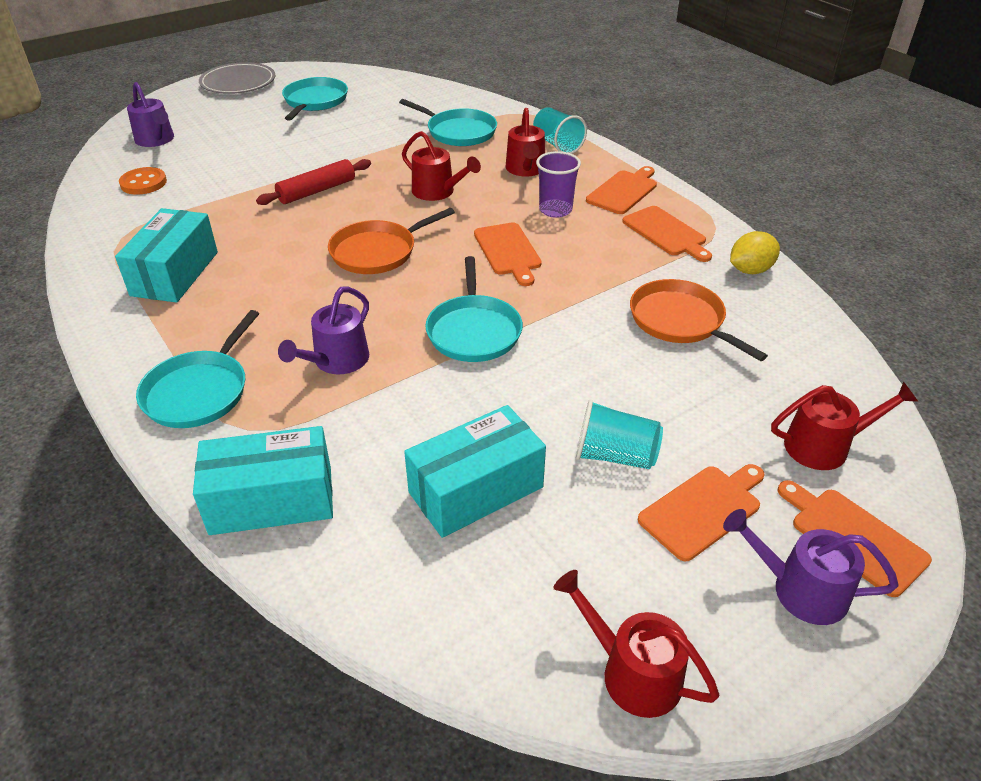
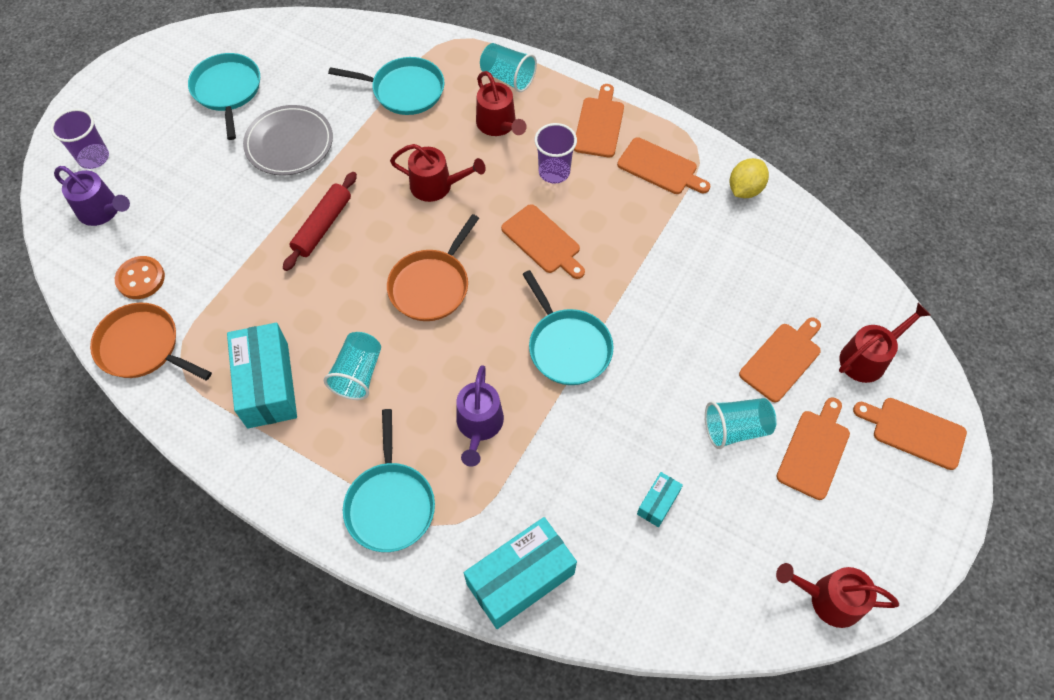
camera: 25 degrees left, 20 degrees up
grey plate [199,62,275,94] -> grey plate moved to [243,105,333,176]
turquoise box [404,405,546,538] -> turquoise box [637,472,683,527], size x0.48
orange pan [630,279,768,361] -> orange pan moved to [90,303,212,380]
purple watering can [723,509,898,625] -> none
none -> purple cup [51,109,109,169]
none -> turquoise cup [324,332,381,400]
none -> orange cutting board [739,317,821,402]

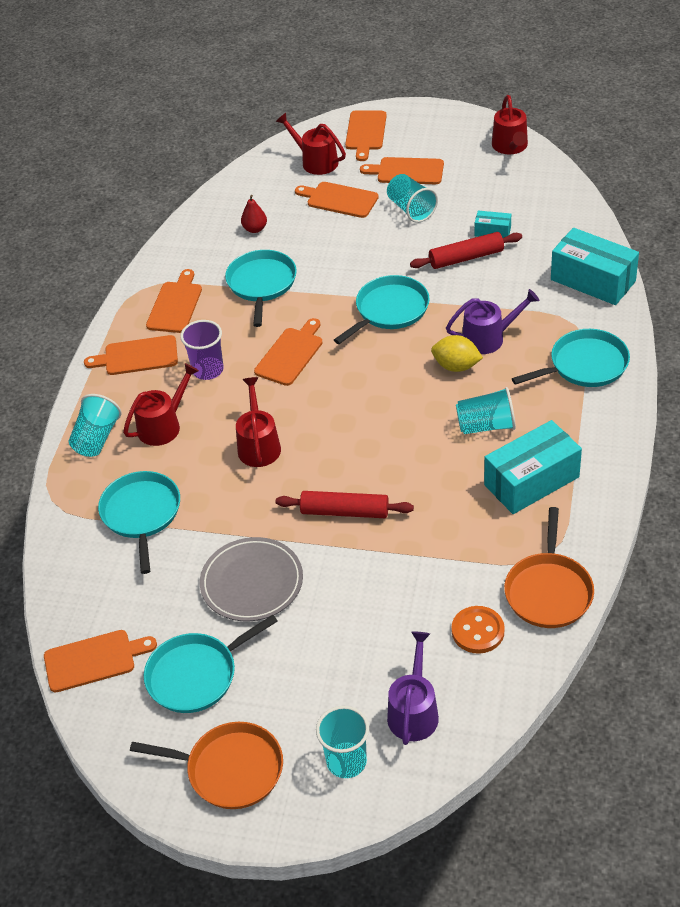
camera: 105 degrees left, 15 degrees down
purple cup [51,109,109,169] -> turquoise cup [316,706,369,778]
orange pan [387,214,479,321] -> orange pan moved to [130,722,283,809]
yellow lemon [730,158,769,198] -> yellow lemon moved to [431,335,483,372]
none -> orange cutting board [44,630,157,693]
none -> turquoise pan [225,250,297,327]
none -> red pear [241,195,267,233]
none -> red rolling pin [410,232,522,269]

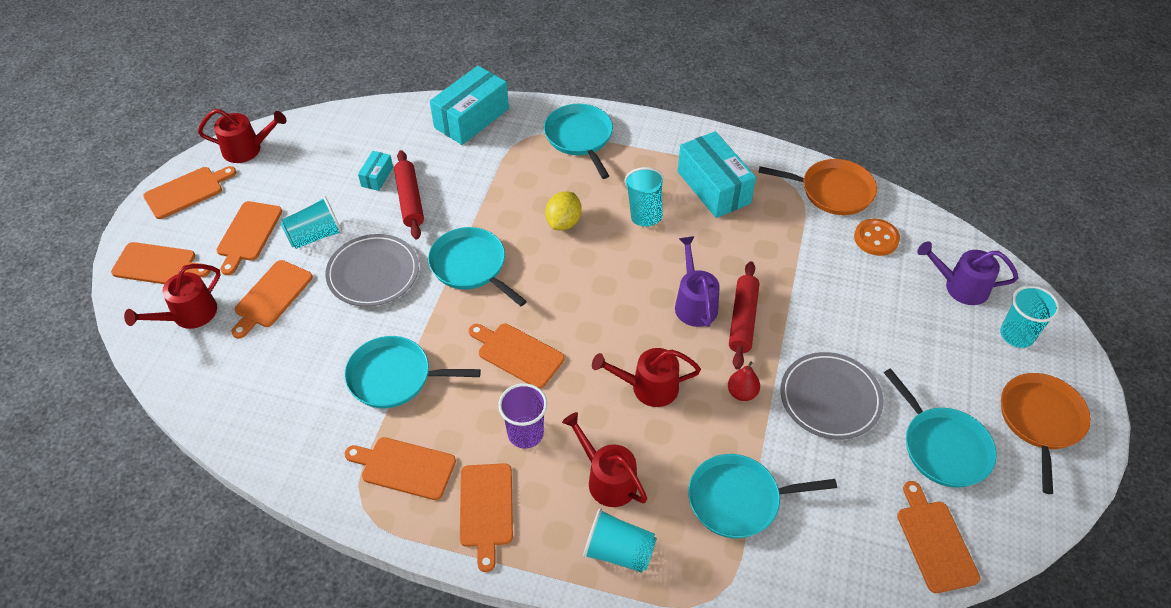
camera: 90 degrees left, 5 degrees up
red pear [241,195,267,233] -> red pear moved to [728,361,760,401]
purple watering can [446,289,540,354] -> purple watering can moved to [675,236,720,327]
none -> orange cutting board [143,166,236,219]
none -> grey plate [325,234,419,307]

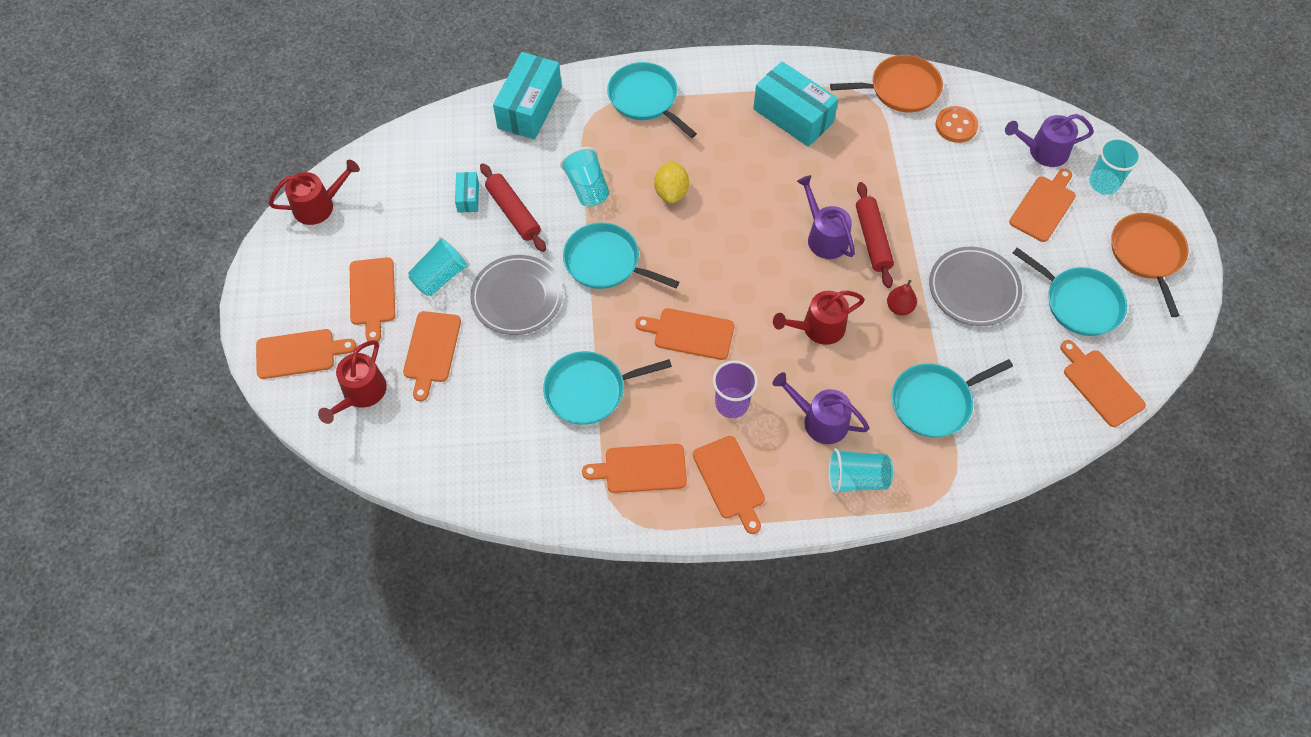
camera: 20 degrees left, 10 degrees up
orange cutting board [143,166,236,219] -> orange cutting board moved to [1009,169,1076,242]
red watering can [562,412,647,507] -> purple watering can [773,372,869,444]
turquoise cup [624,167,664,227] -> turquoise cup moved to [560,147,610,207]

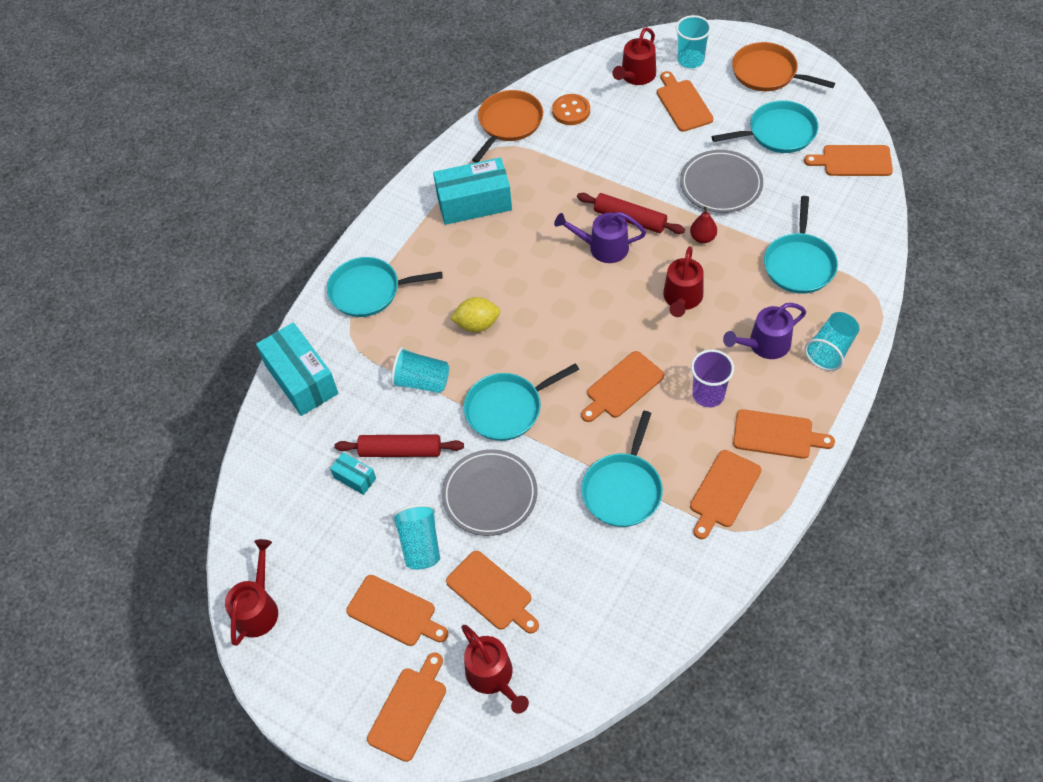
camera: 50 degrees left, 5 degrees down
yellow lemon [654,161,689,204] -> yellow lemon turned 45 degrees counterclockwise [450,297,500,332]
purple watering can [1005,114,1094,167] -> red watering can [612,27,656,85]

